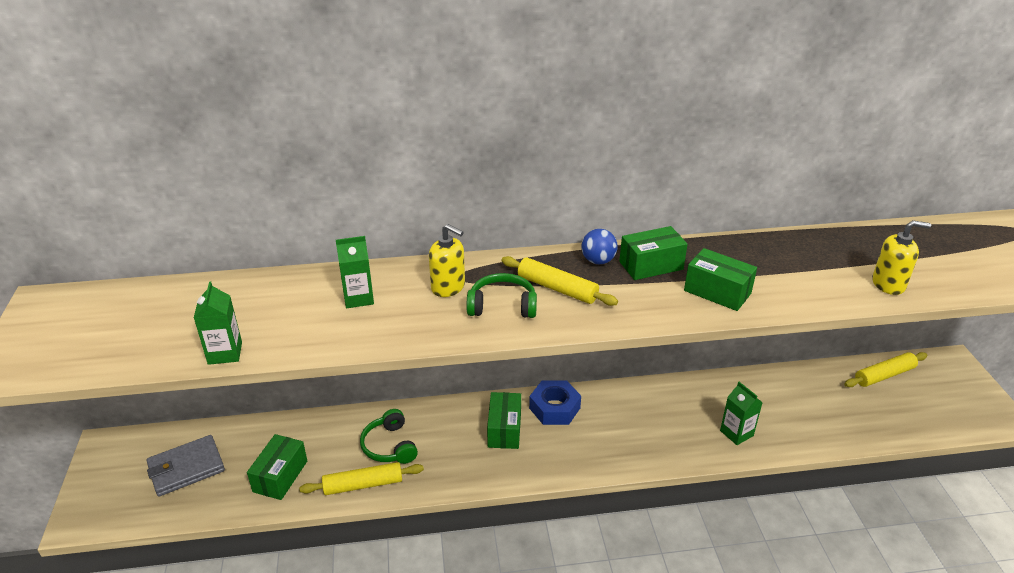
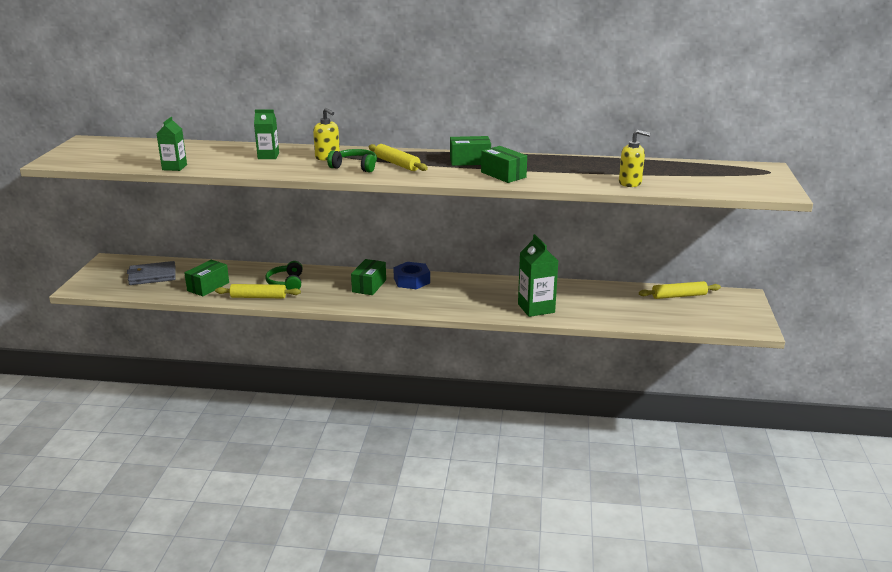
camera: 15 degrees right, 10 degrees down
blue ball [581,229,618,264] -> none
green carton [720,382,763,445] -> green carton [518,234,558,317], size x1.59

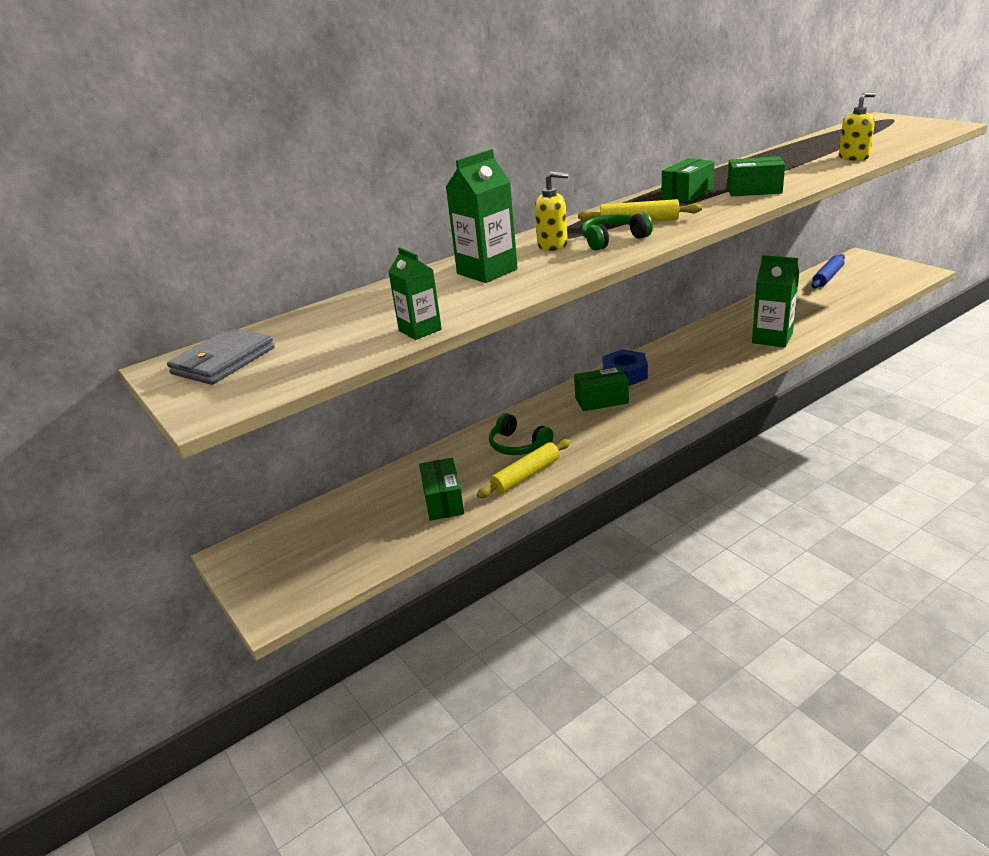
camera: 40 degrees left, 5 degrees up
grey wallet [127,261,176,285] -> grey wallet moved to [167,328,275,385]
green carton [254,110,279,159] -> green carton [445,149,518,283], size x1.59
green box [351,259,386,295] -> green box turned 75 degrees counterclockwise [574,366,629,411]
yellow rolling pin [639,281,721,299] -> blue rolling pin [811,254,845,288]

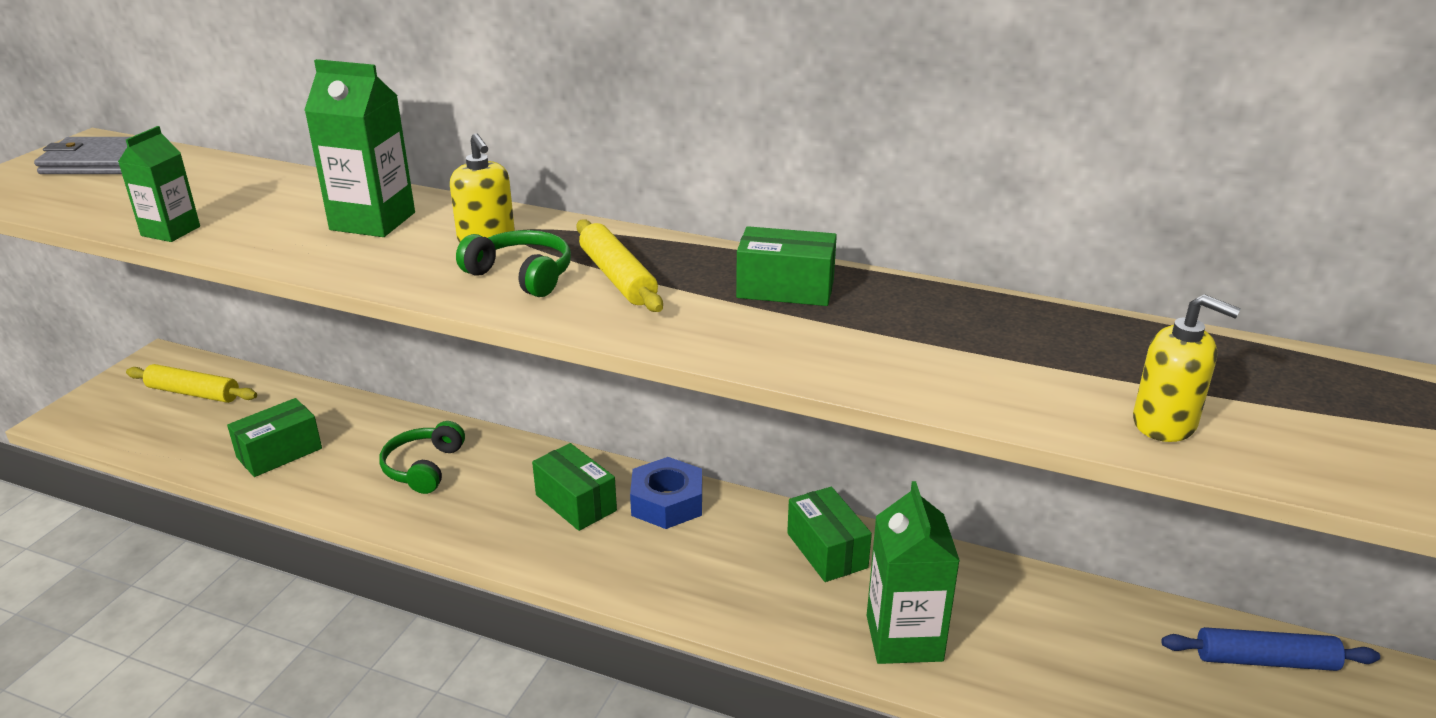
camera: 55 degrees right, 0 degrees up
yellow rolling pin [477,439,571,498] -> yellow rolling pin moved to [126,364,257,403]
green box [727,156,785,196] -> green box moved to [787,487,872,582]

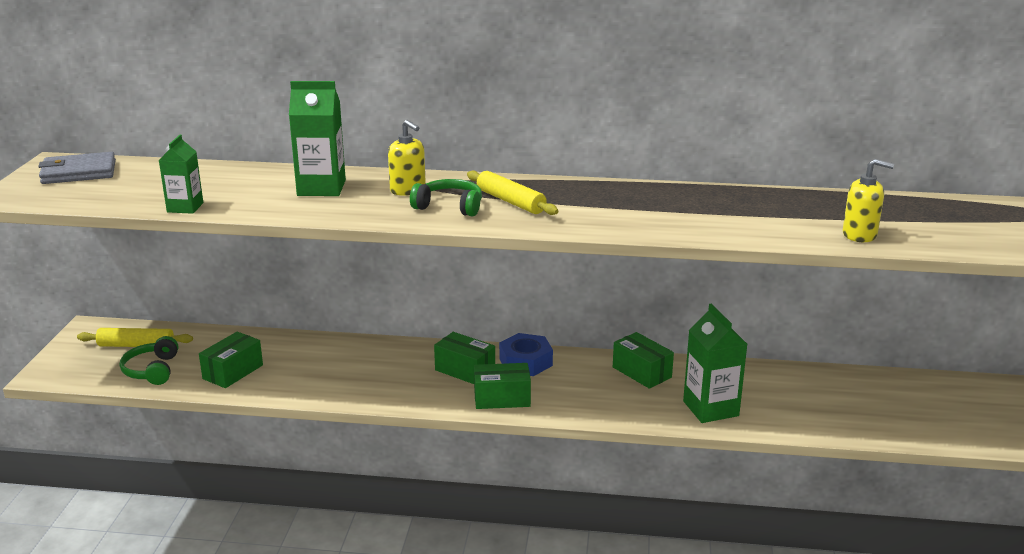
camera: 15 degrees left, 5 degrees down
green headphones [379,421,465,494] -> green headphones moved to [120,336,178,385]
green box [736,226,837,306] -> green box moved to [474,363,531,409]
blue rolling pin [1161,627,1380,671] -> none

